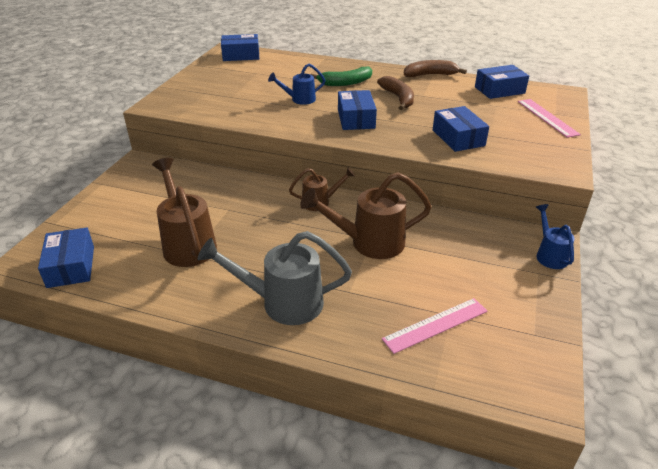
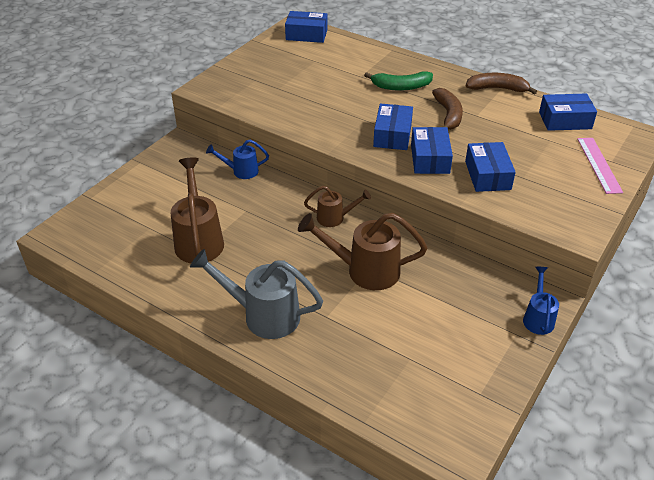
camera: 15 degrees right, 5 degrees up
blue box [38,228,94,288] -> blue box moved to [411,127,453,174]
blue watering can [268,64,325,105] -> blue watering can moved to [206,140,269,179]
pink ruler [382,298,488,354] -> none

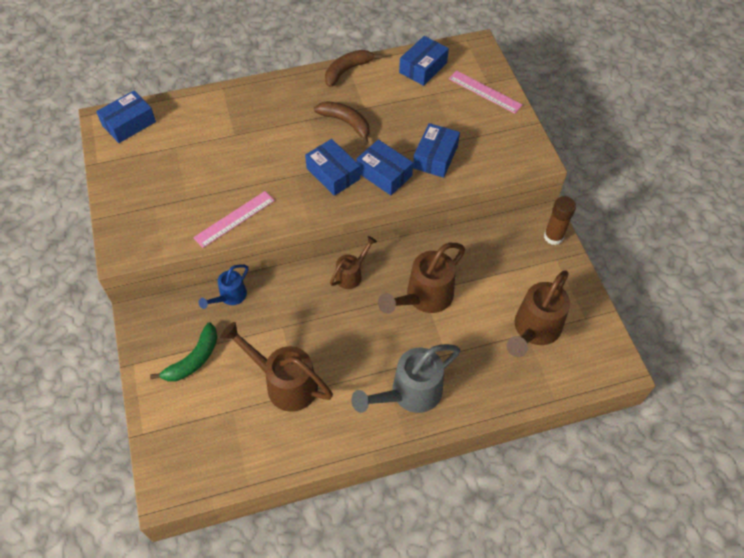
camera: 50 degrees left, 15 degrees up
green banana [364,71,433,90] -> green banana moved to [150,322,217,381]
blue box [465,142,516,192] -> blue box turned 75 degrees clockwise [413,123,460,178]
blue watering can [523,267,559,335] -> brown glue stick [544,196,576,245]
none -> pink ruler [193,191,275,248]
none -> brown watering can [507,270,570,357]

